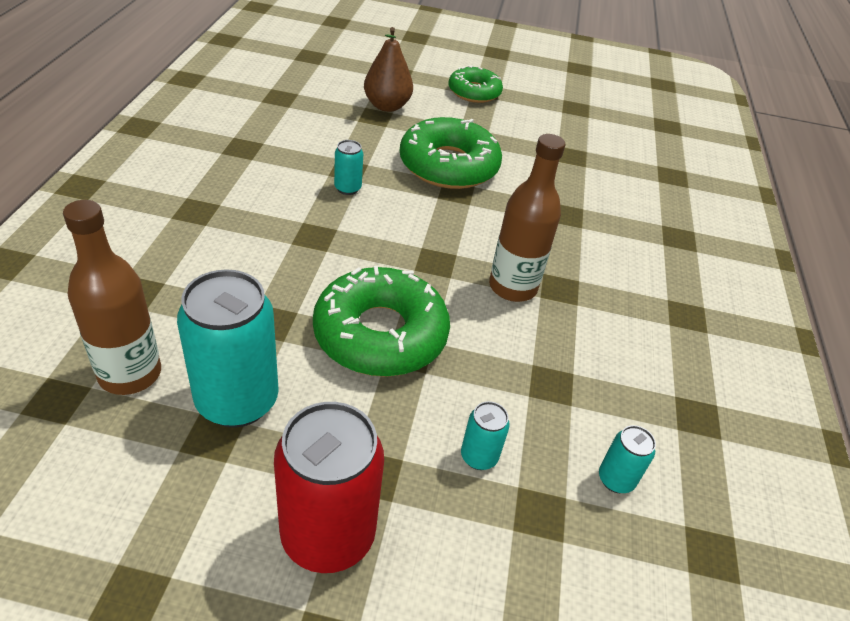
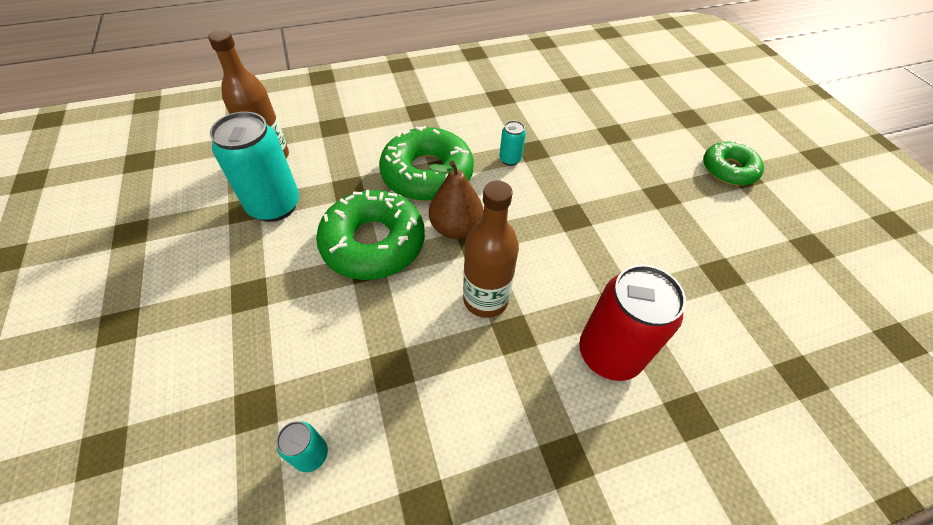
camera: 65 degrees right, 10 degrees up
red can [274,402,384,573] -> red can moved to [579,265,686,381]
brown pear [364,27,413,112] -> brown pear moved to [429,161,484,239]
green donut [400,117,502,189] -> green donut moved to [379,126,474,201]
turquoise can [461,401,510,470] -> none

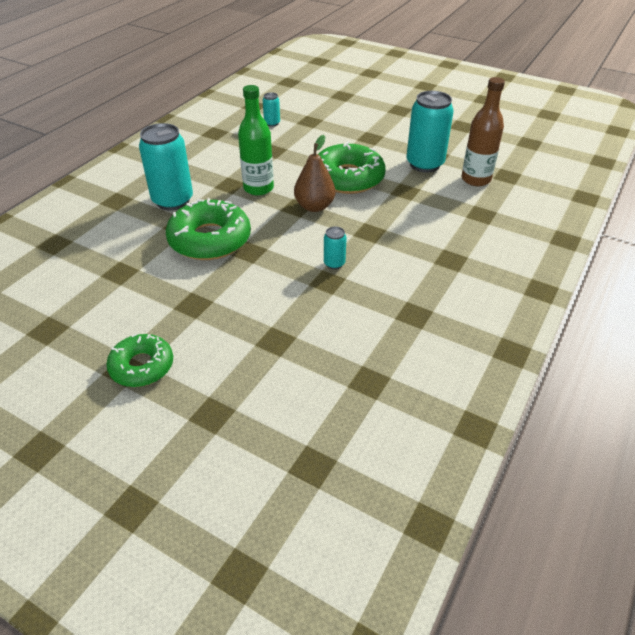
camera: 140 degrees right, 10 degrees down
green donut [379,126,474,201] -> green donut moved to [166,198,251,260]
brown bottle [463,181,519,318] -> green bottle [238,85,274,196]
red can [579,265,686,381] -> turquoise can [139,123,193,211]

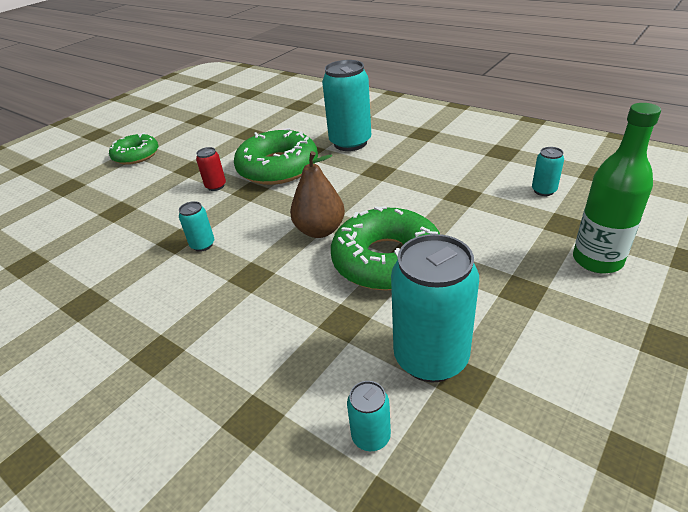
camera: 100 degrees right, 5 degrees down
green bottle [238,85,274,196] -> green bottle moved to [573,103,661,273]
brown bottle [462,77,505,186] -> turquoise can [347,381,391,451]
none -> red can [196,147,226,191]

